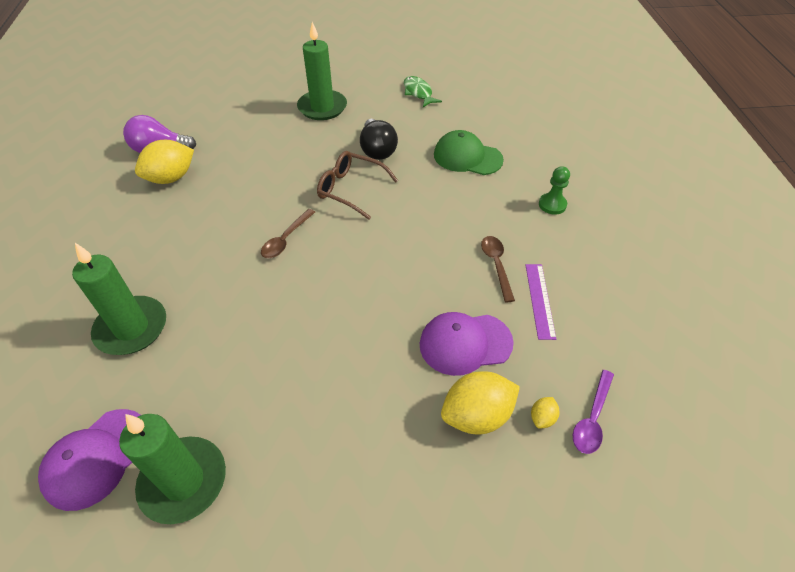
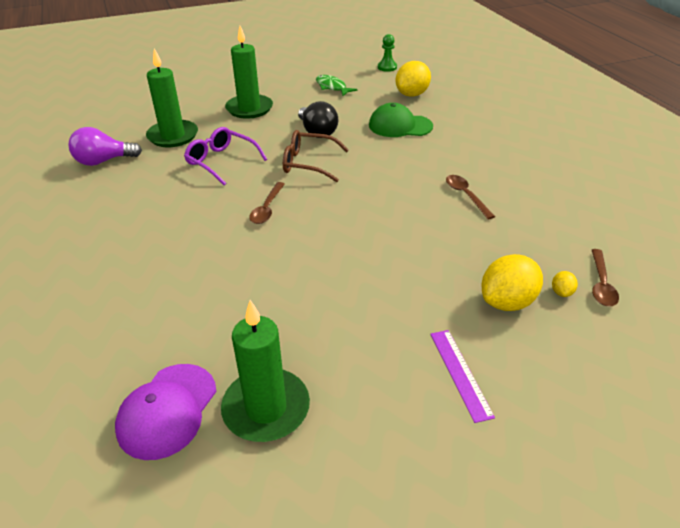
camera: 15 degrees left, 10 degrees down
green candle [72,243,166,355] -> green candle moved to [146,49,198,147]
yellow lemon [135,140,194,184] -> yellow lemon moved to [395,61,431,97]
purple cap [420,312,514,376] -> none
purple ruler [526,264,556,340] -> purple ruler moved to [430,330,495,423]
green pawn [539,166,570,214] -> green pawn moved to [378,34,397,72]
purple spoon [573,370,614,454] -> brown spoon [592,249,619,306]
none -> purple glasses [184,127,267,185]

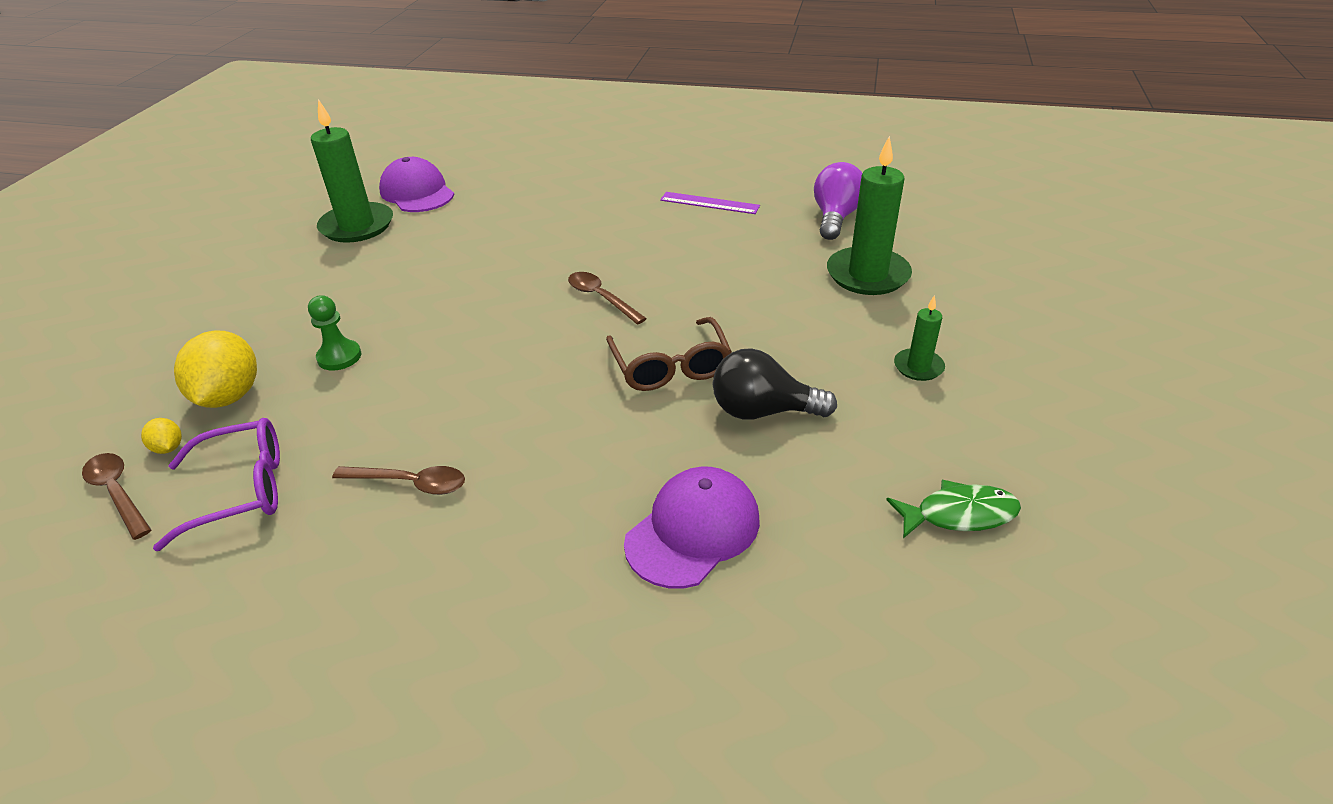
camera: 125 degrees right, 0 degrees up
purple glasses [184,127,267,185] -> purple glasses moved to [153,418,280,551]
green candle [225,26,273,119] -> green candle [894,295,945,381], size x0.51
brown glasses [283,130,349,182] -> brown glasses turned 120 degrees clockwise [606,317,732,391]
green cap [369,103,433,137] -> purple cap [624,467,760,589]
green pawn [378,34,397,72] -> green pawn moved to [308,295,361,371]
yellow lemon [395,61,431,97] -> none
purple ruler [430,330,495,423] -> purple ruler moved to [660,192,760,214]

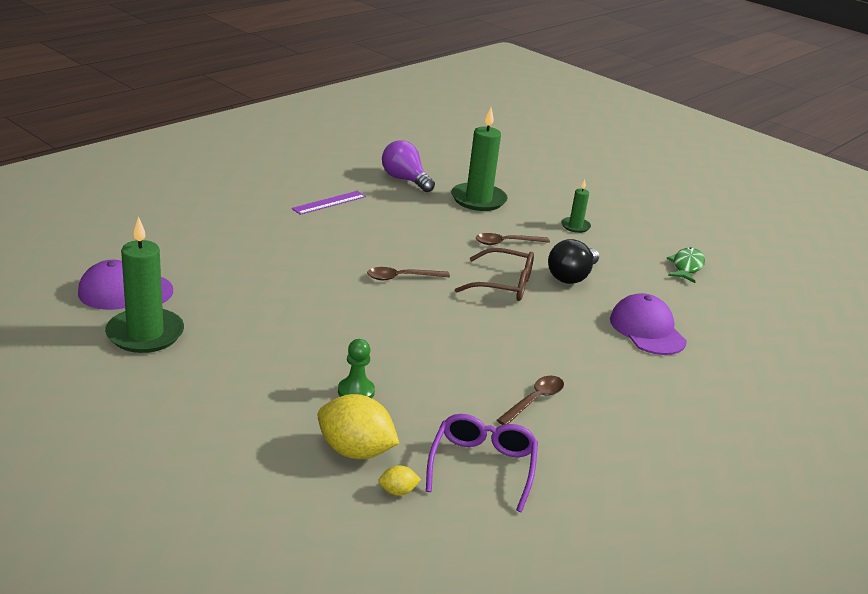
camera: 65 degrees left, 10 degrees down
brown spoon [82,453,151,540] -> brown spoon moved to [476,233,550,245]

